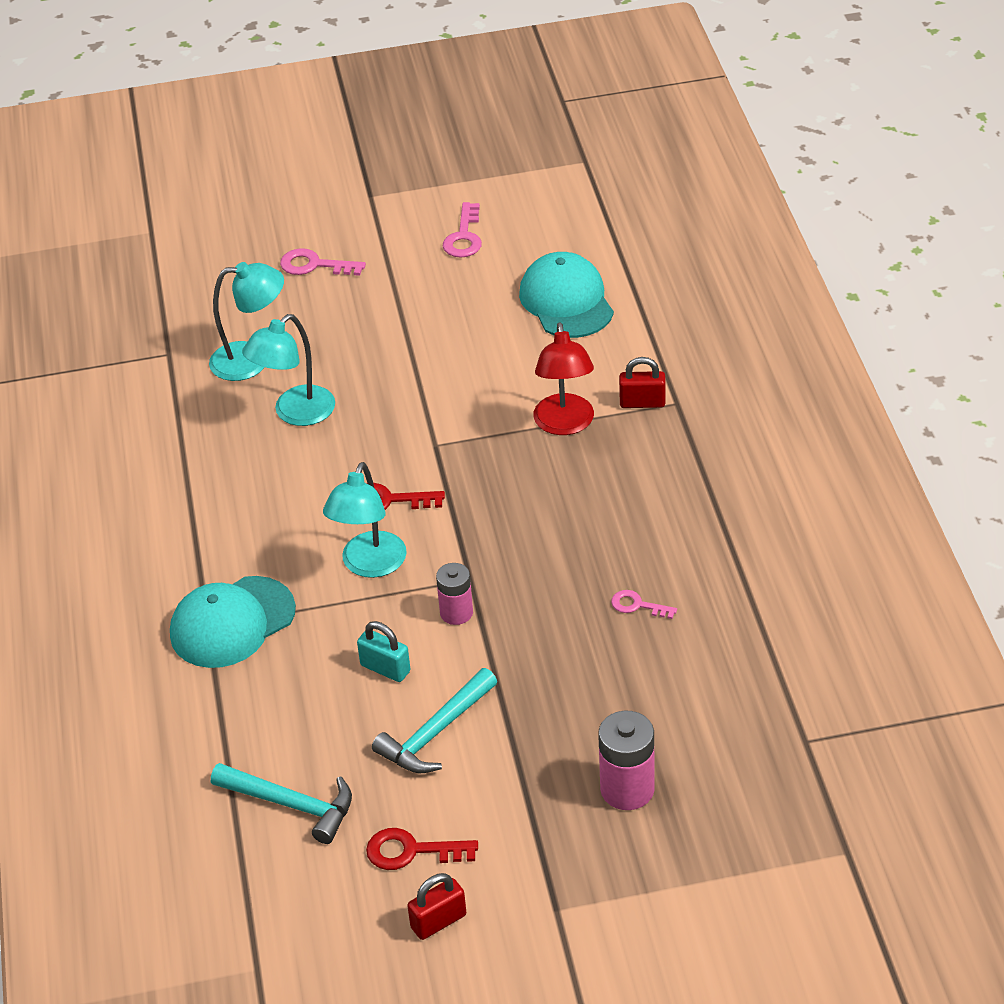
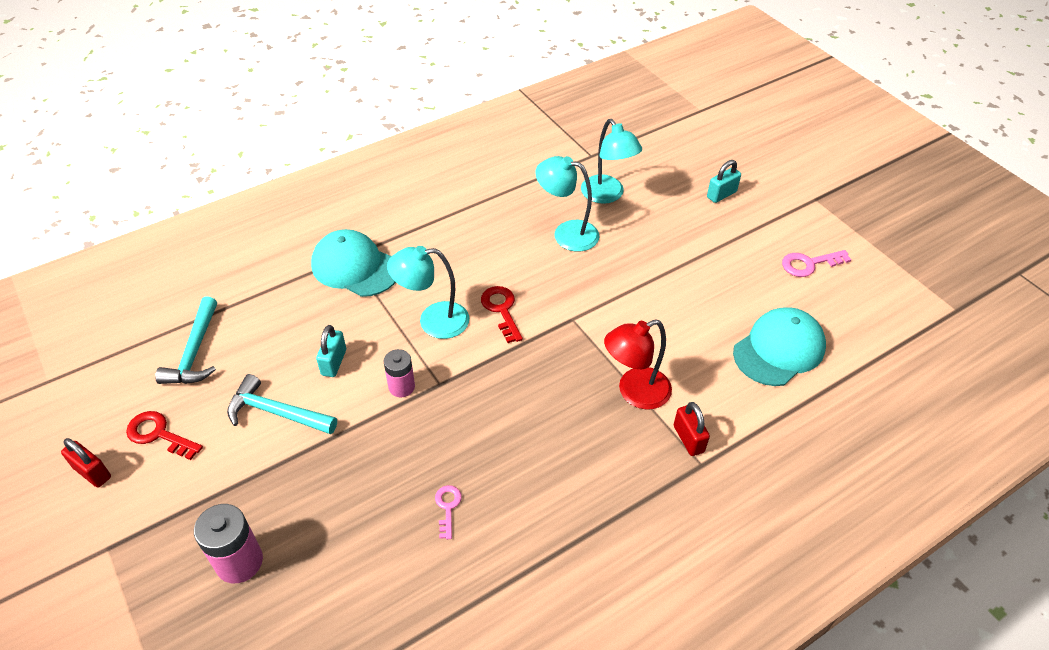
camera: 65 degrees right, 5 degrees up
pink key [280,248,366,276] -> turquoise padlock [707,160,741,203]
red key [366,828,478,870] -> red key turned 45 degrees counterclockwise [126,411,203,460]

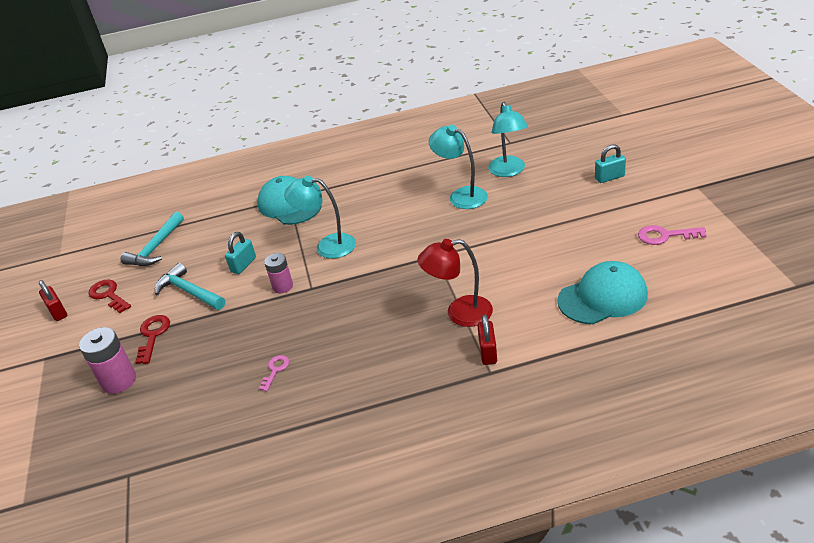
camera: 25 degrees right, 10 degrees down
red key [481,286,523,343] -> red key moved to [135,315,170,364]

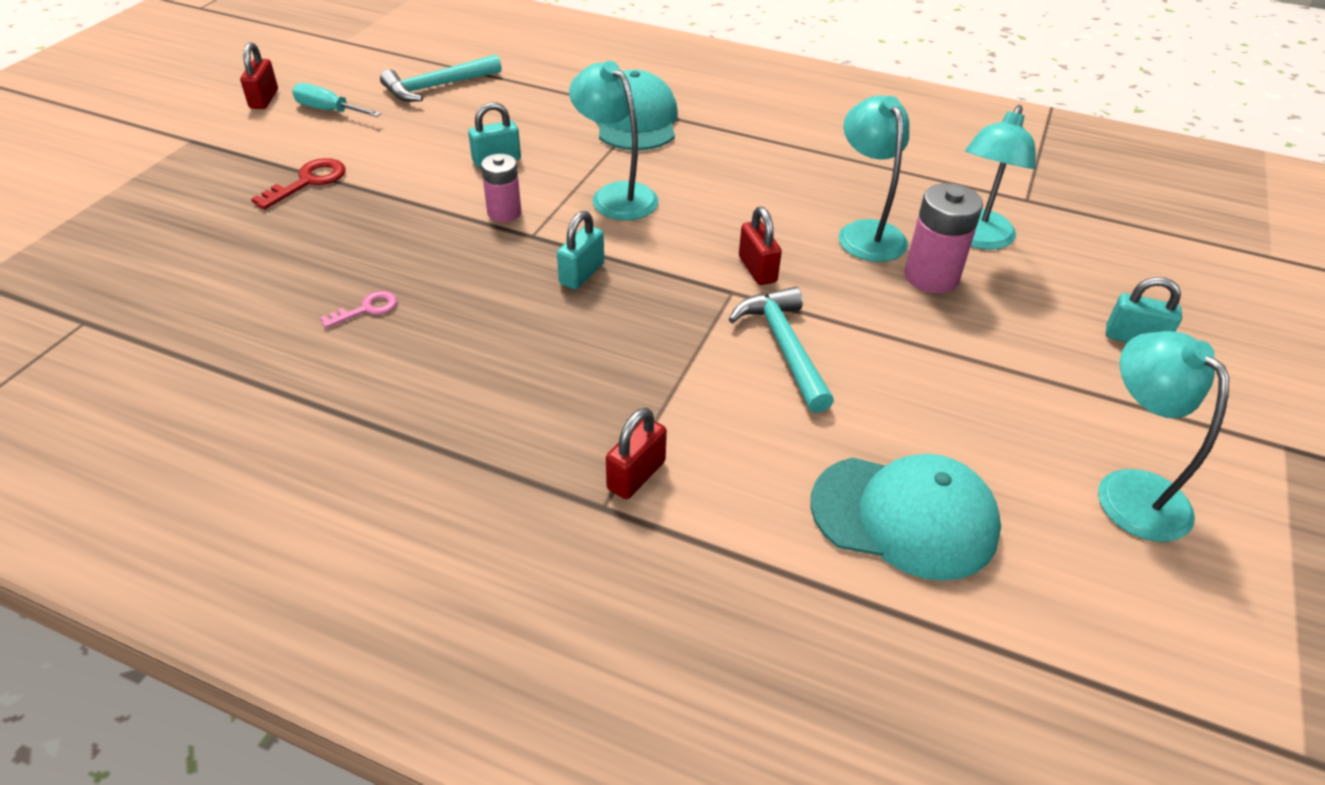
camera: 30 degrees right, 5 degrees up
pink battery [79,327,136,394] -> pink battery moved to [905,183,983,293]
red key [88,279,131,313] -> turquoise screwdriver [292,83,381,117]
turquoise hammer [155,263,225,310] -> turquoise hammer moved to [729,287,834,413]
red lamp [418,239,493,327] -> none
pink key [638,225,707,245] -> turquoise lamp [1098,331,1229,542]
none -> turquoise padlock [557,211,604,289]
none -> red padlock [739,206,782,285]

